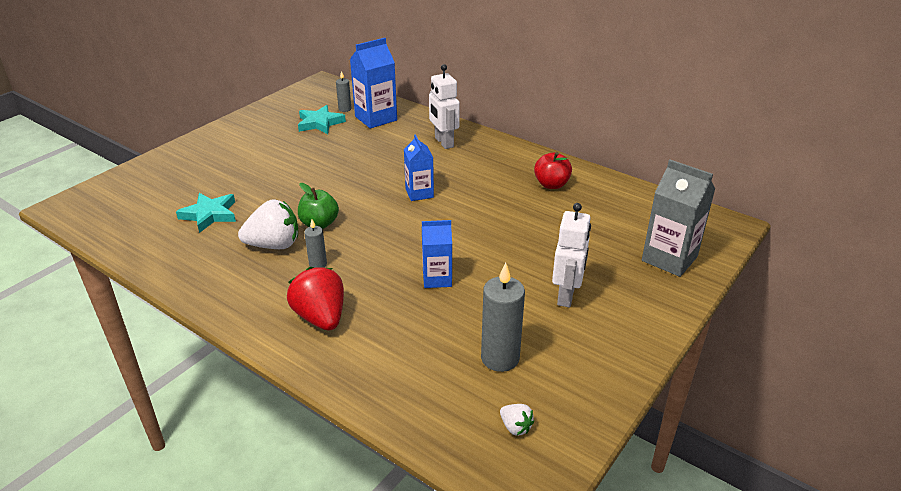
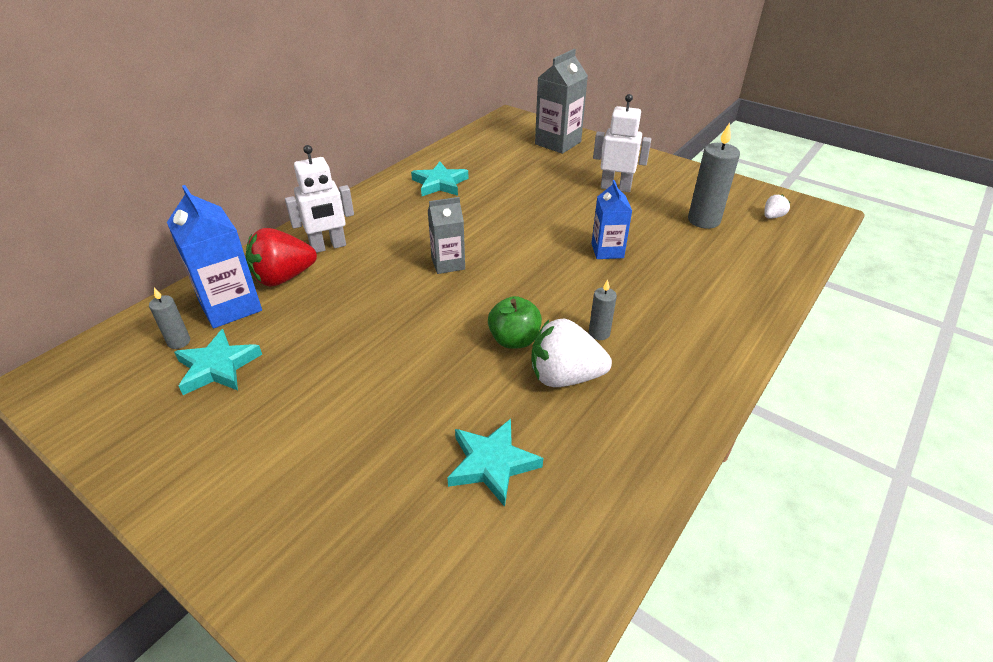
camera: 90 degrees left, 5 degrees up
white strawberry [238,200,298,249] -> white strawberry turned 75 degrees counterclockwise [531,319,612,387]
red strawberry [287,267,344,331] -> red strawberry moved to [246,228,317,287]
blue carton [404,134,434,201] -> grey carton [428,197,465,274]
red apple [534,152,572,189] -> turquoise star [411,162,469,196]

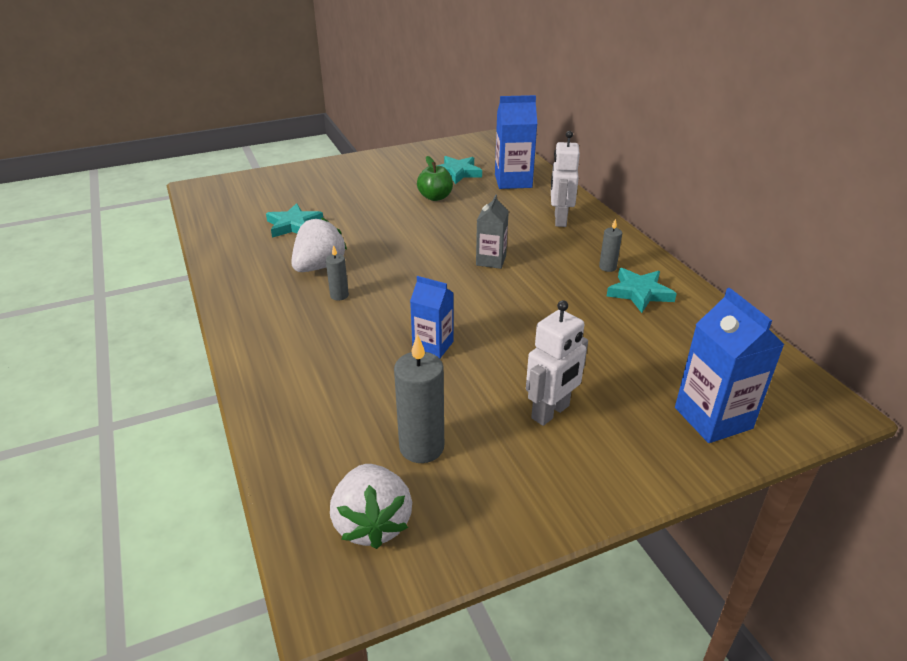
camera: 120 degrees right, 5 degrees down
grey candle [149,288,190,349] -> grey candle moved to [599,218,622,272]
red strawberry [246,228,317,287] -> none
green apple [488,296,542,349] -> green apple moved to [417,156,453,201]
grey carton [535,49,588,154] -> blue carton [675,288,785,443]
white strawberry [764,194,790,219] -> white strawberry [330,464,412,549], size x2.11

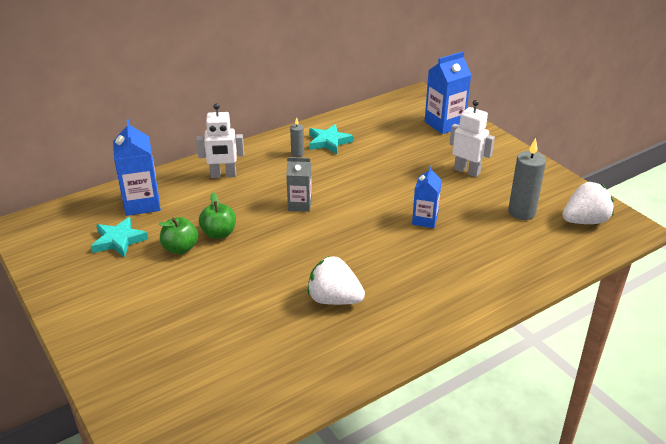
camera: 100 degrees left, 0 degrees up
turquoise star [266,203,323,238] -> none
grey candle [326,245,349,301] -> none
none -> green apple [199,193,236,239]

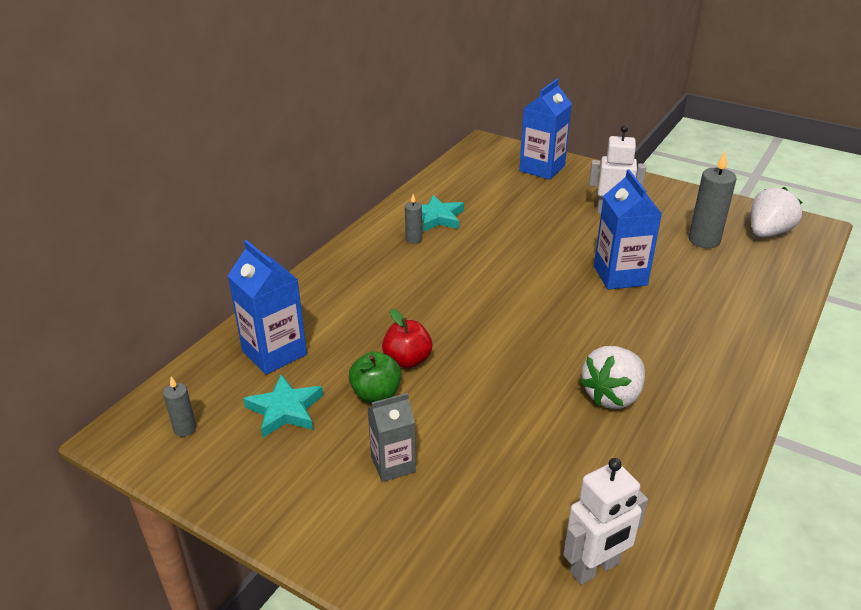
camera: 25 degrees left, 0 degrees up
white robot [196,103,244,178] -> white robot moved to [563,458,648,585]
green apple [199,193,236,239] -> red apple [382,309,433,369]
grey carton [286,157,312,212] -> grey carton moved to [368,393,416,482]
white strawberry [307,256,365,305] -> white strawberry turned 45 degrees counterclockwise [580,346,645,409]
blue carton [412,166,442,228] -> blue carton [594,170,662,290], size x1.56
none -> grey candle [163,377,196,437]

